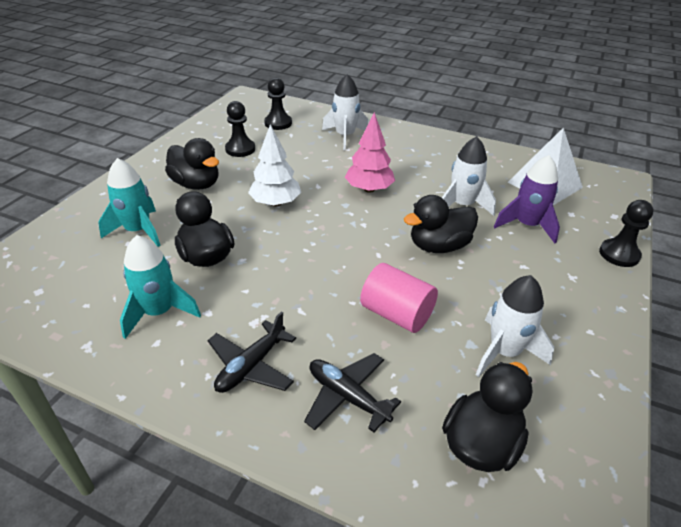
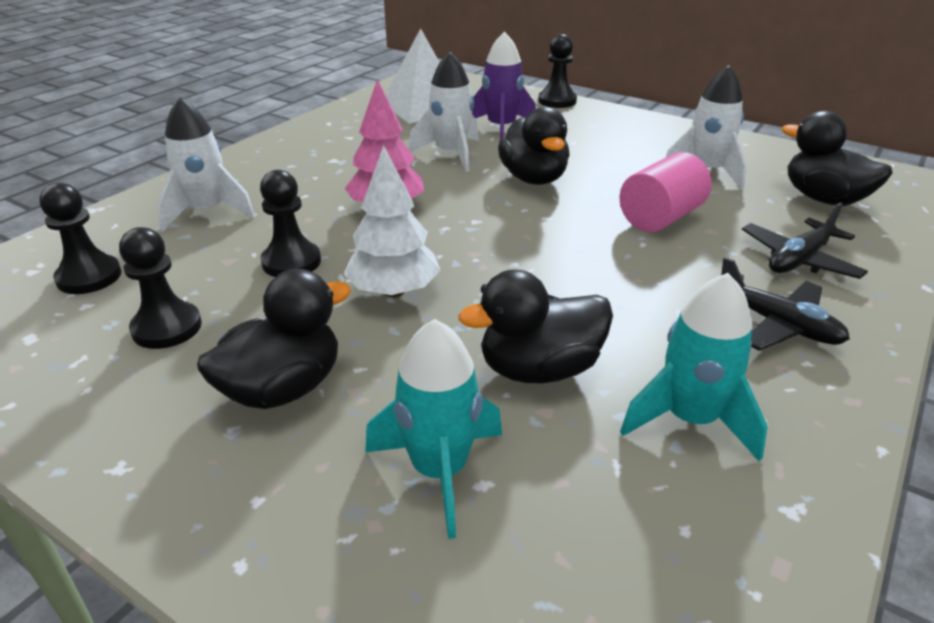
camera: 80 degrees left, 5 degrees down
none -> black pawn [260,170,321,277]

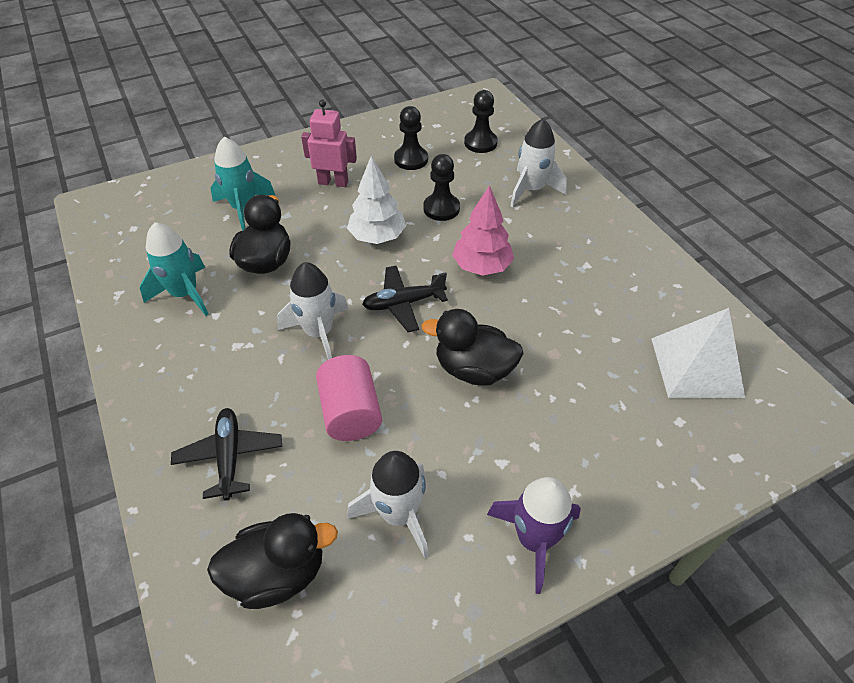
camera: 120 degrees right, 15 degrees up
black duck [197,269,351,409] -> pink robot [301,100,357,187]
white rocket [409,52,479,172] -> white rocket moved to [277,262,348,360]
purple rocket [472,32,536,140] -> purple rocket moved to [487,477,581,594]
black pawn [538,34,577,108] -> none
black plane [721,257,850,350] -> black plane moved to [362,266,448,332]

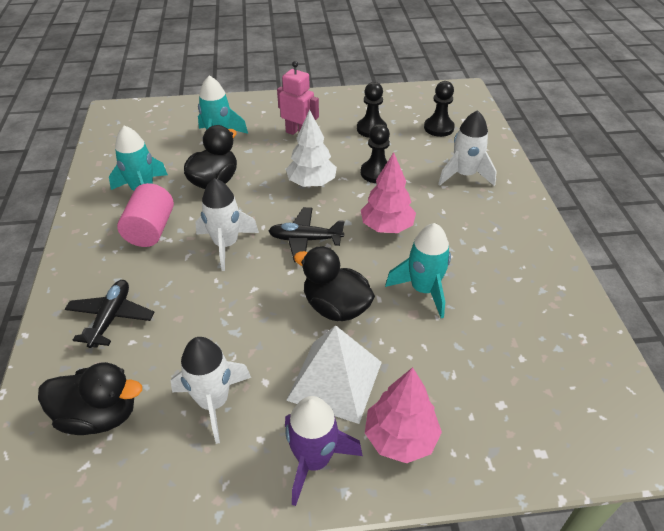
camera: 20 degrees right, 5 degrees down
pink cylinder [316,355,382,441] -> pink cylinder moved to [117,183,174,247]
white pyramid [651,308,745,398] -> white pyramid moved to [286,325,382,424]
none -> pink tree [365,367,442,463]
none -> turquoise rocket [385,223,451,318]

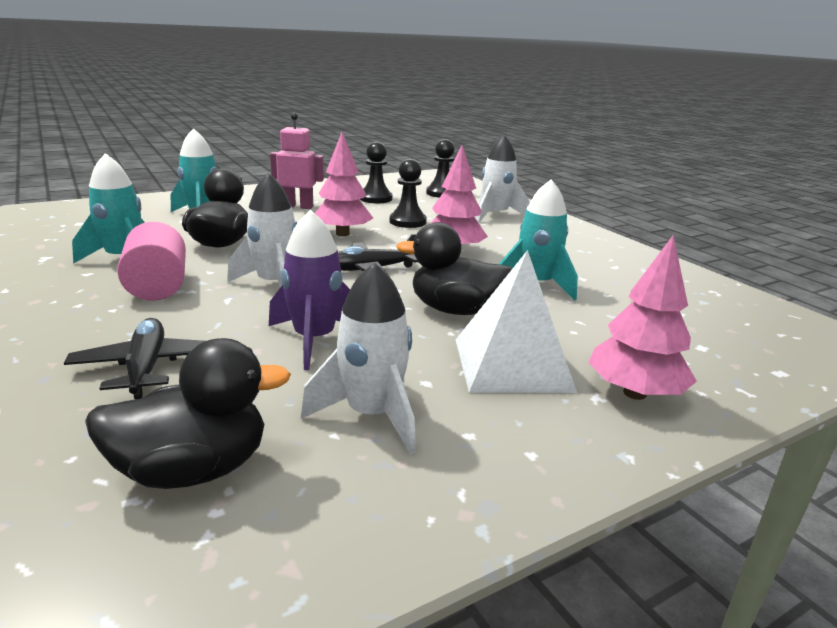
camera: 25 degrees left, 20 degrees down
purple rocket [285,396,363,506] -> purple rocket moved to [269,210,350,370]
white tree [286,110,337,187] -> pink tree [315,132,373,236]

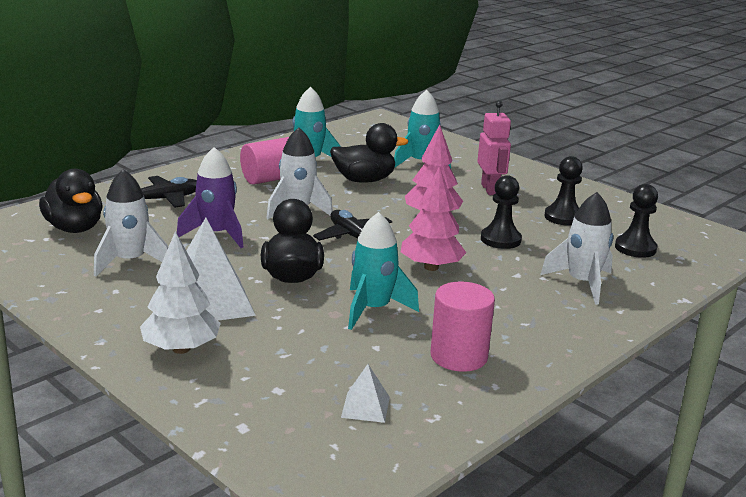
camera: 75 degrees right, 0 degrees up
pink tree [588,235,697,400] -> white tree [140,231,221,354]
none -> white pyramid [341,364,390,423]
none -> pink cylinder [431,281,495,372]

